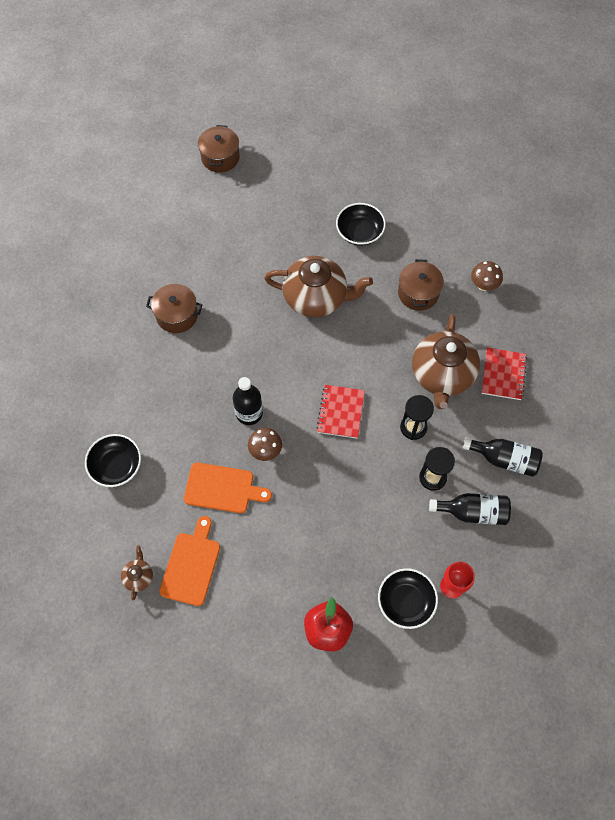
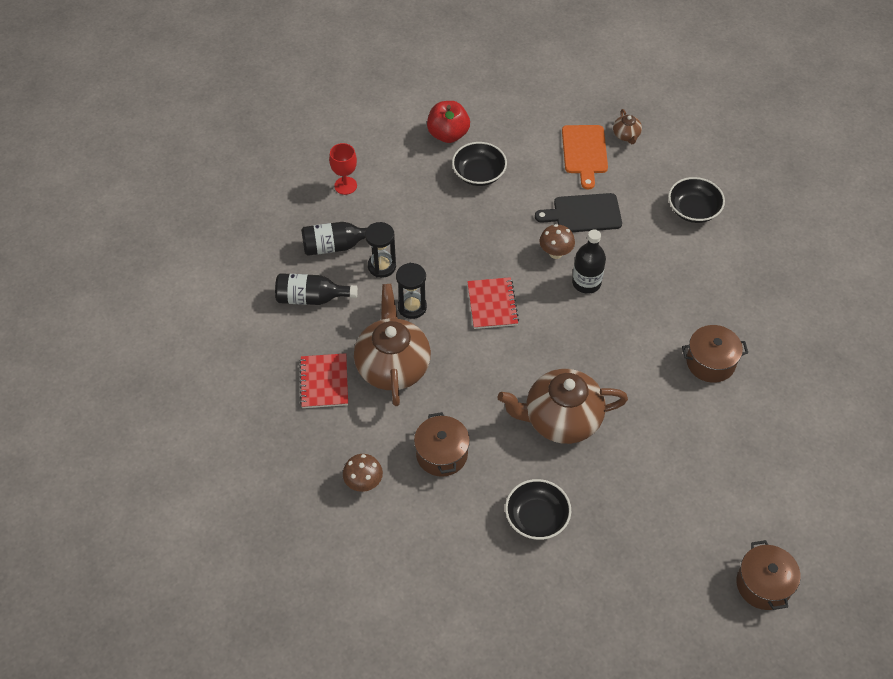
camera: 165 degrees right, 10 degrees down
orange cutting board [184,462,272,513] -> black cutting board [535,193,622,232]
black bowl [378,568,438,629] -> black bowl moved to [452,142,507,186]

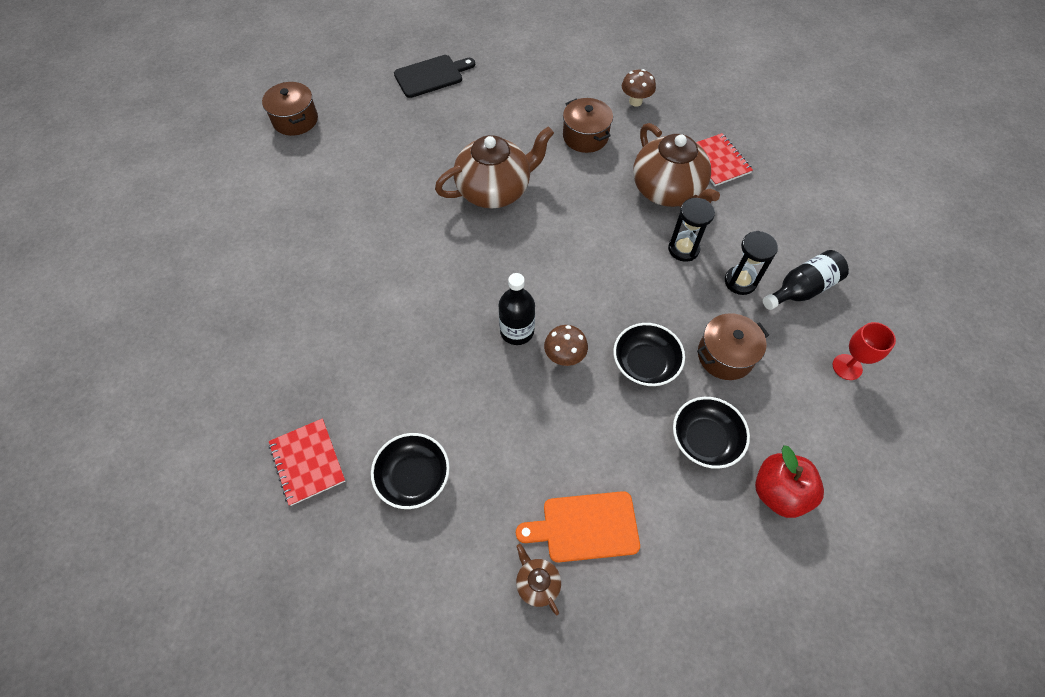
camera: 160 degrees right, 5 degrees up
black bottle [275,273,358,305] -> none
red notebook [467,277,519,329] -> red notebook moved to [269,418,345,506]
black bowl [505,479,571,540] -> black bowl moved to [613,323,685,386]
black cutting board [535,193,622,232] -> black cutting board moved to [394,55,475,98]
orange cutting board [562,125,608,189] -> orange cutting board turned 75 degrees counterclockwise [516,491,640,563]
brown pot [682,325,748,383] -> brown pot moved to [697,313,769,380]

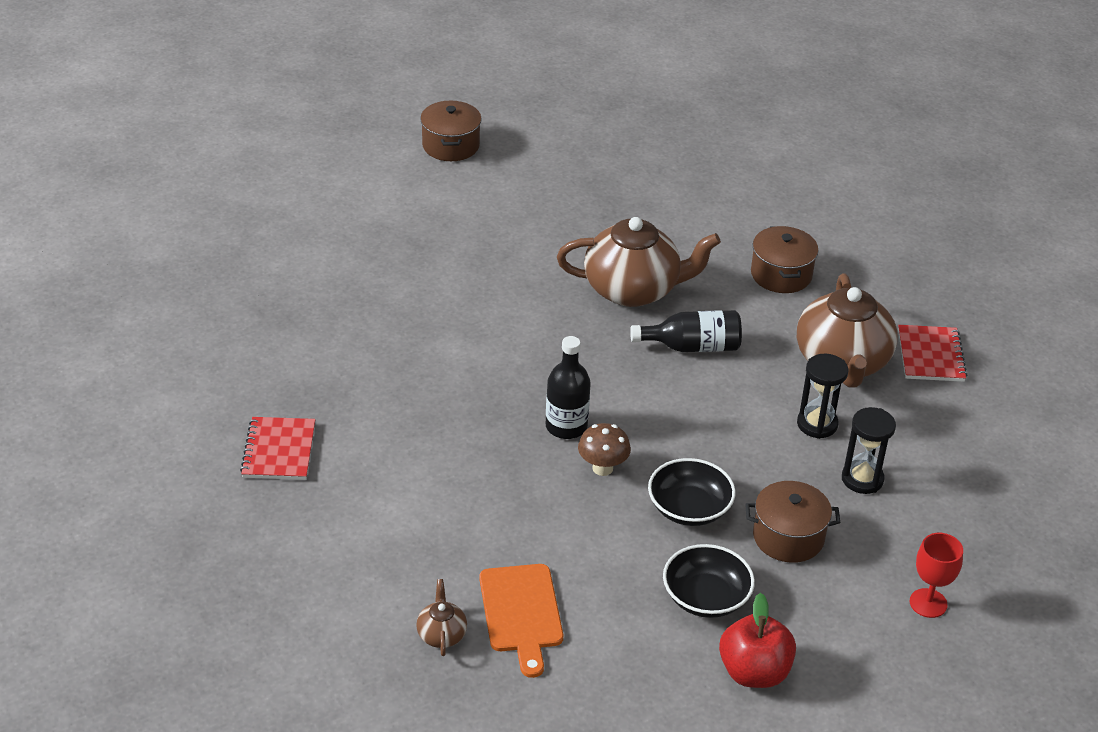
camera: 25 degrees right, 20 degrees down
black bowl [371,433,450,509] -> none
black cutting board [394,55,475,98] -> none
orange cutting board [516,491,640,563] -> orange cutting board turned 120 degrees counterclockwise [479,564,563,678]
brown mushroom [622,69,656,107] -> none
black bottle [763,250,849,310] -> black bottle moved to [630,310,742,352]

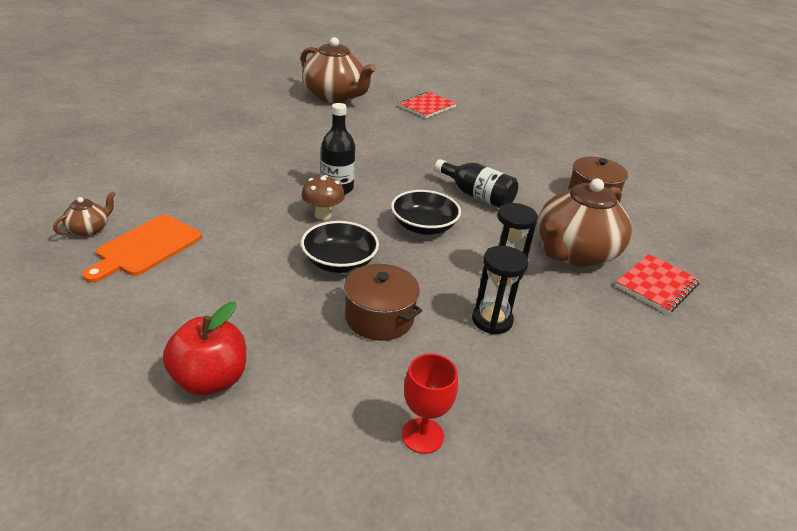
camera: 40 degrees right, 5 degrees down
red notebook [240,417,315,480] -> red notebook moved to [398,92,457,118]
brown pot [420,101,482,161] -> none
brown teapot [557,217,721,307] -> brown teapot moved to [301,37,376,103]
black bowl [663,544,755,618] -> black bowl moved to [391,190,461,235]

